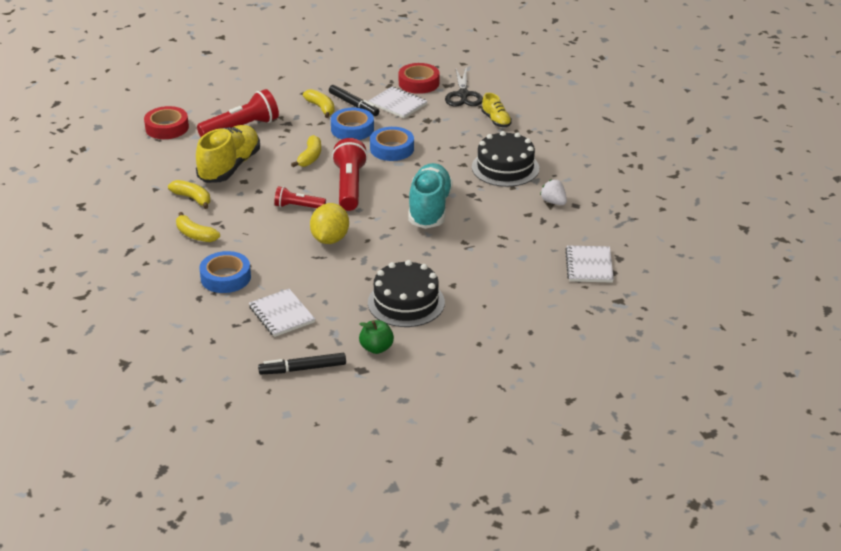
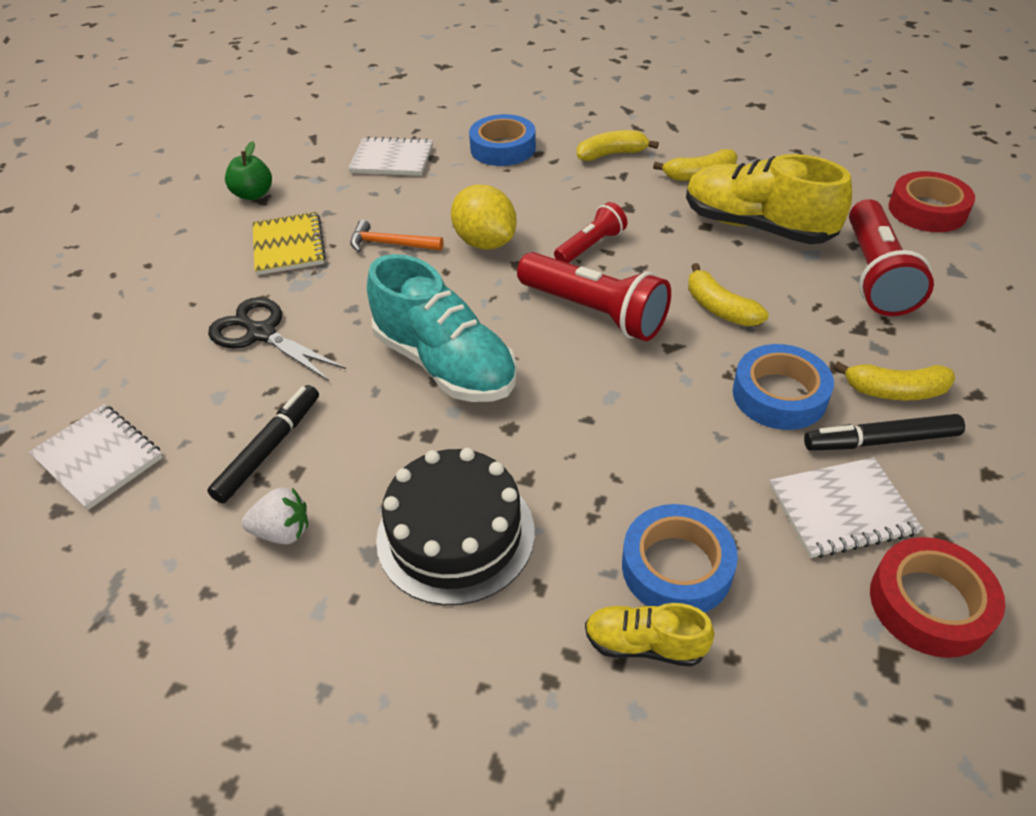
camera: 130 degrees right, 10 degrees up
yellow shoe [196,125,260,183] -> yellow shoe turned 150 degrees clockwise [686,154,852,244]
black marker [258,353,346,374] -> black marker moved to [207,385,319,503]
black cake [368,260,445,327] -> yellow notebook [253,212,326,275]
blue tape [370,127,414,161] -> blue tape moved to [622,504,738,613]
black scissors [445,69,483,107] -> black scissors moved to [208,297,346,381]
none -> orange hammer [350,220,443,252]

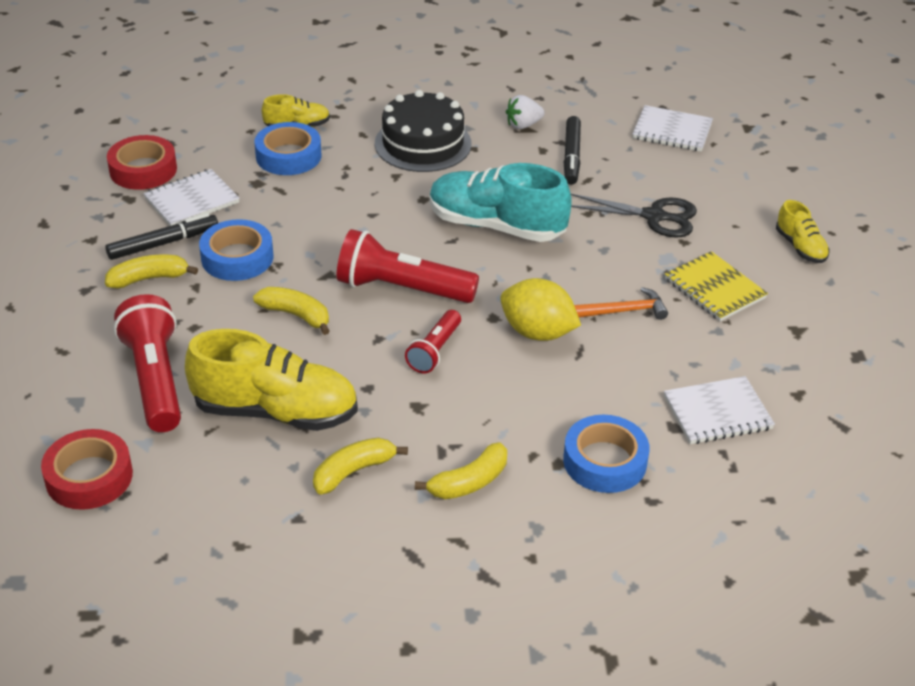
camera: 155 degrees right, 5 degrees down
green apple [225,141,272,200] -> none
none -> yellow shoe [776,200,830,263]

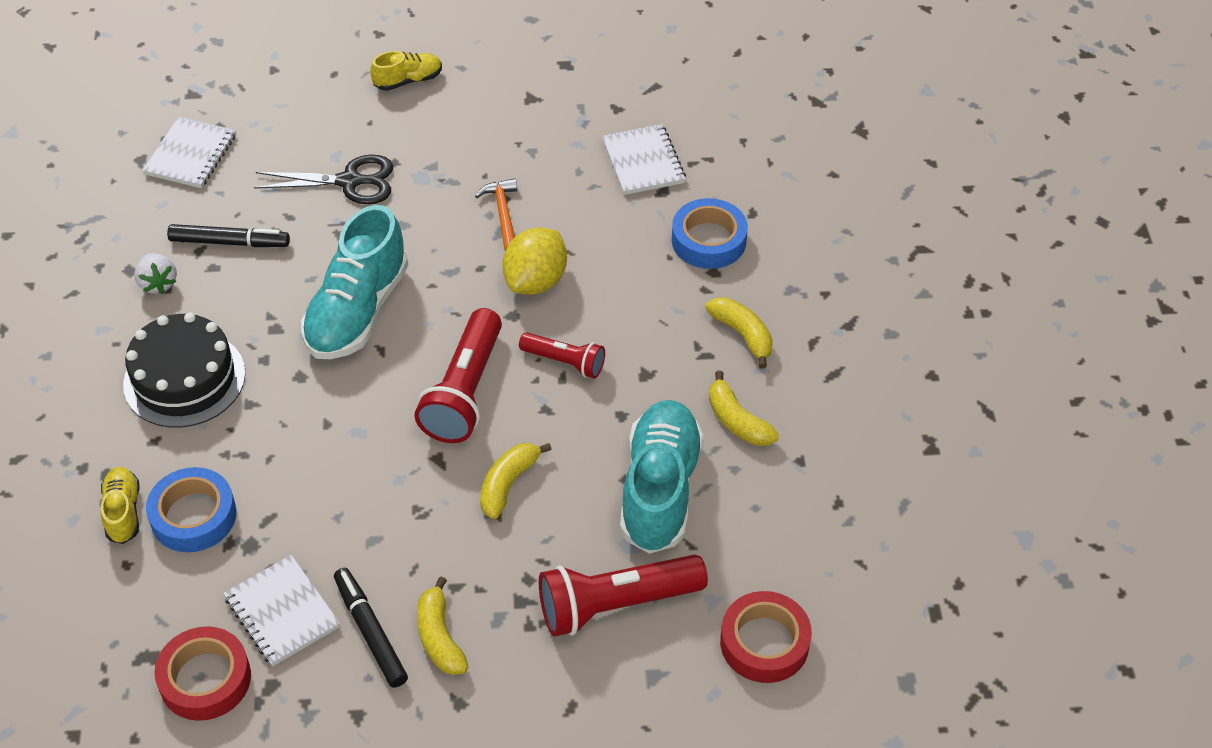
camera: 90 degrees left, 10 degrees up
yellow shoe [185,329,358,431] -> turquoise shoe [620,400,704,554]
blue tape [199,219,273,281] -> none
black scissors [571,194,697,238] -> black scissors turned 75 degrees clockwise [254,155,393,204]
yellow notebook [665,251,768,321] -> none

